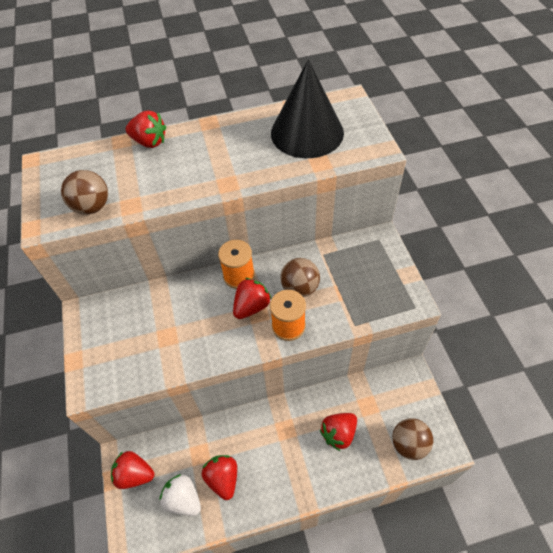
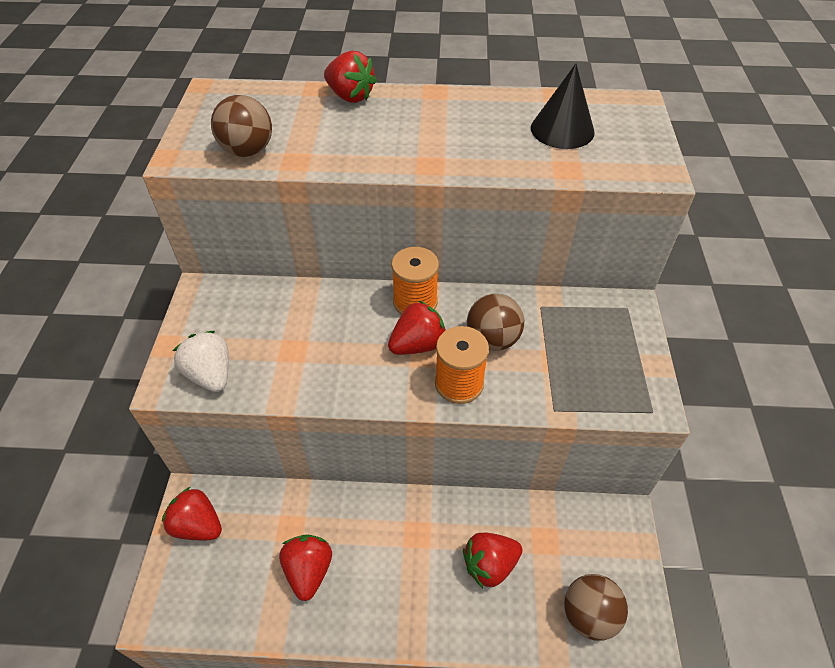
camera: 15 degrees right, 5 degrees down
white strawberry [159,474,201,516] -> white strawberry moved to [173,331,229,392]
black cone [271,59,344,158] -> black cone [531,64,595,149], size x0.61

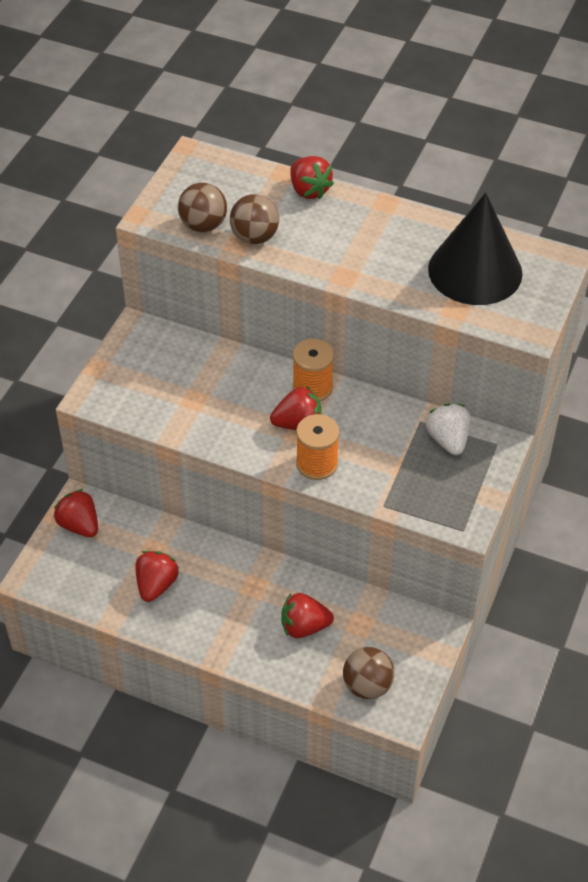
camera: 20 degrees right, 0 degrees up
white strawberry [173,331,229,392] -> white strawberry moved to [426,403,470,455]
brown ball [467,294,524,351] -> brown ball moved to [230,194,279,244]
black cone [531,64,595,149] -> black cone [428,193,523,305], size x1.64

